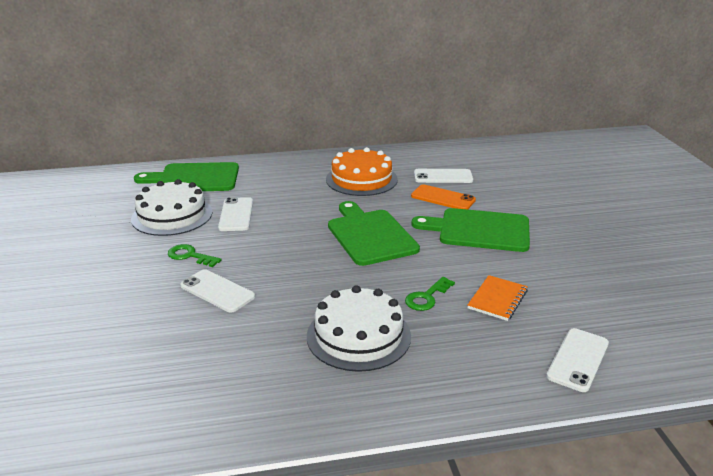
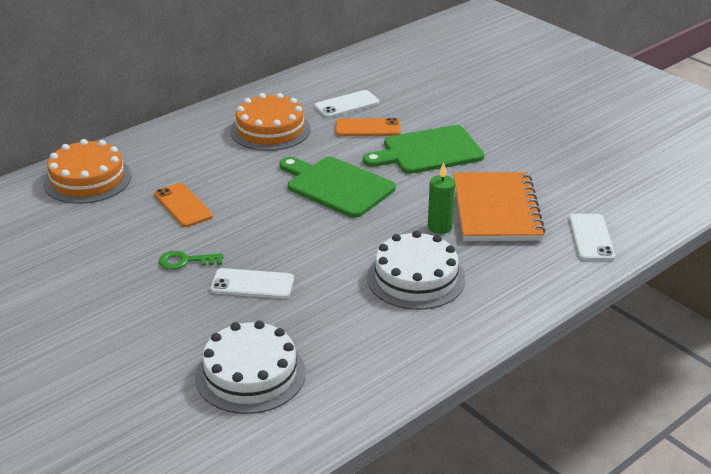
camera: 30 degrees left, 5 degrees up
white cake [131,179,213,236] -> white cake moved to [195,320,306,414]
green cutting board [134,162,239,191] -> orange cake [43,139,132,204]
white phone [218,197,253,231] -> orange phone [154,183,213,227]
green key [405,277,455,311] -> green candle [428,162,455,234]
orange notebook [468,275,528,321] -> orange notebook [453,172,546,241], size x1.99

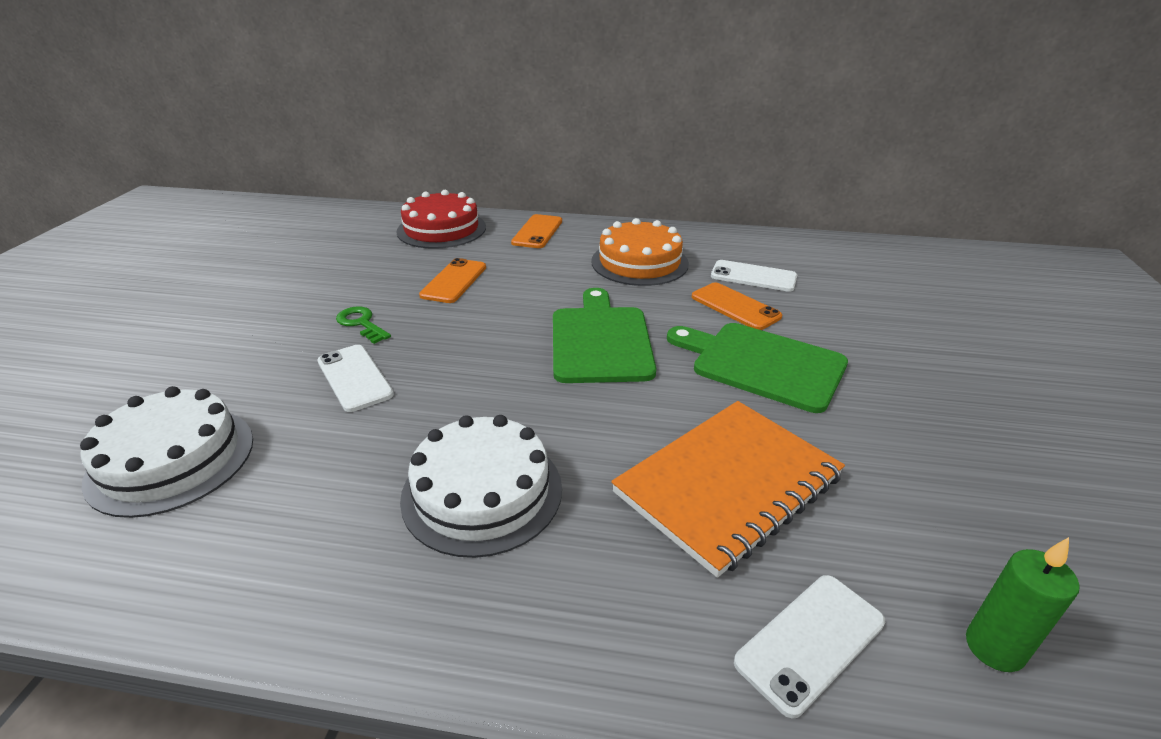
camera: 50 degrees right, 0 degrees up
orange cake [43,139,132,204] -> red cake [396,190,486,249]
green candle [428,162,455,234] -> green candle moved to [966,537,1079,672]
none -> orange phone [511,214,562,248]

